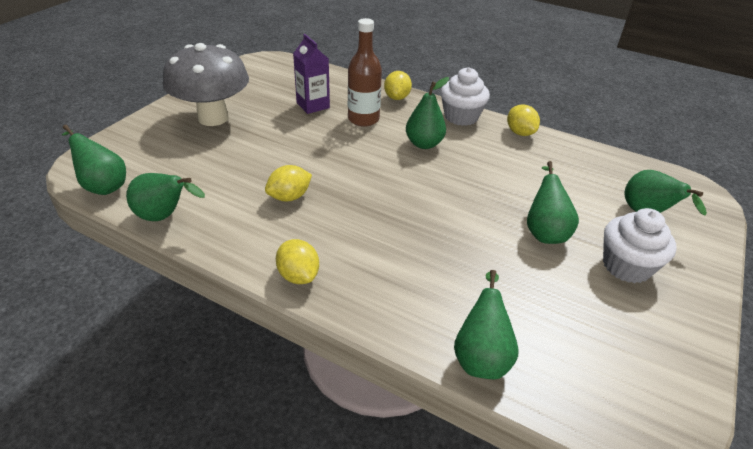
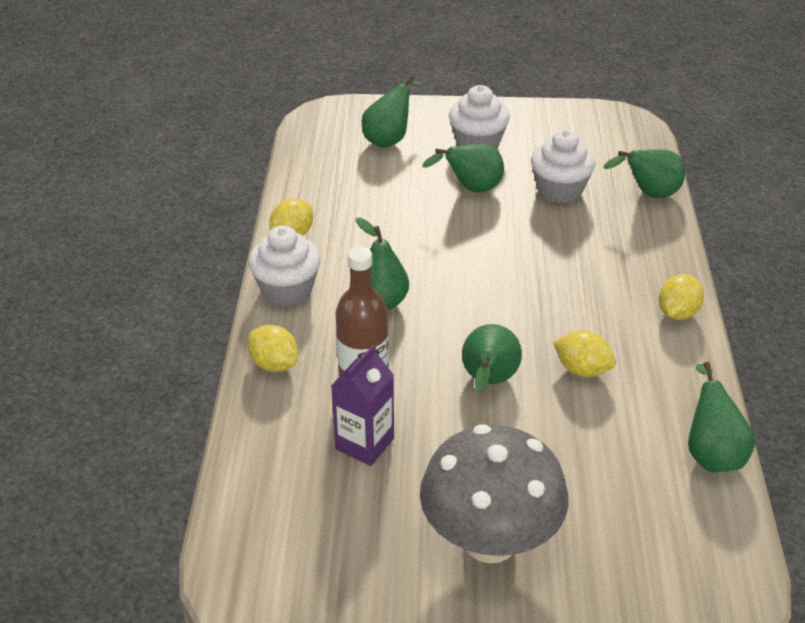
camera: 115 degrees left, 0 degrees up
green pear [62,125,126,195] -> green pear moved to [462,324,522,392]
yellow lemon [384,71,412,100] -> yellow lemon turned 60 degrees clockwise [248,325,298,372]
none -> white cupcake [531,129,596,203]

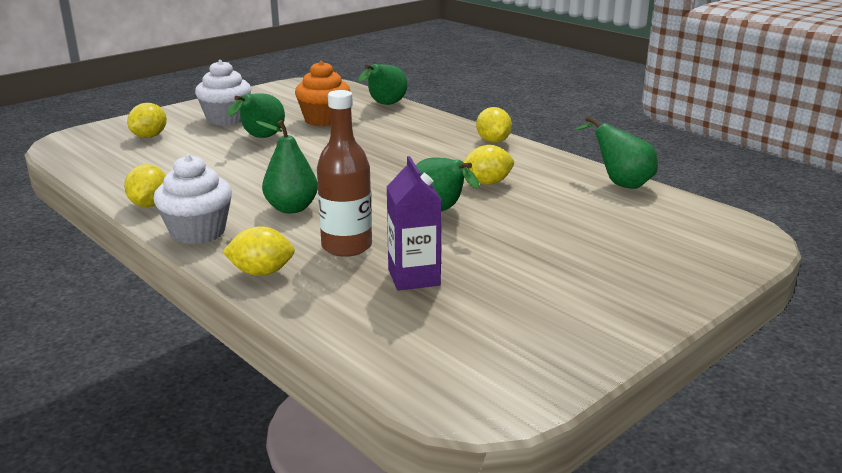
camera: 45 degrees left, 15 degrees down
green pear [362,74,424,148] -> yellow lemon [127,103,167,138]
grey mushroom [420,424,569,563] -> none
white cupcake [531,129,596,203] -> orange cupcake [295,61,350,127]

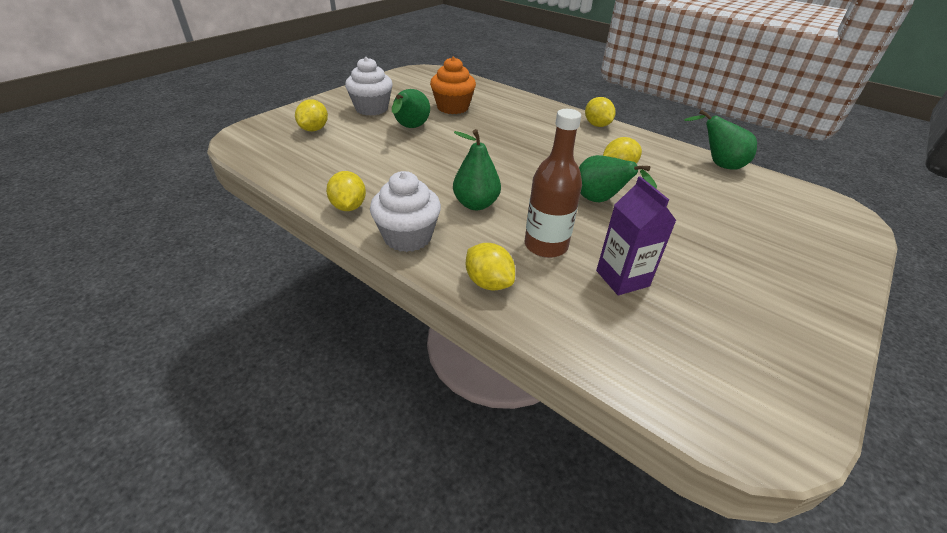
camera: 10 degrees left, 15 degrees up
yellow lemon [222,226,295,276] -> yellow lemon turned 60 degrees clockwise [466,243,515,291]
green pear [358,64,407,105] -> none

